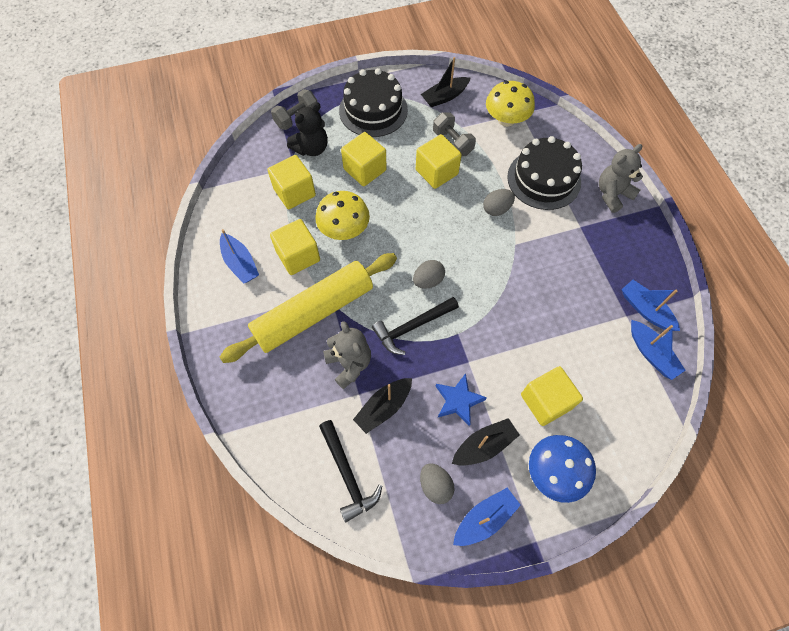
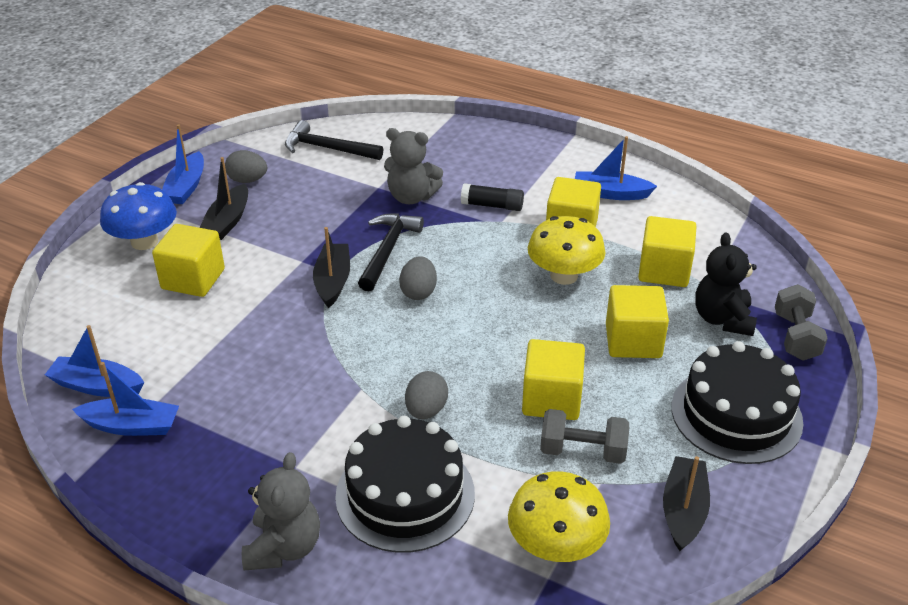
camera: 135 degrees right, 25 degrees down
yellow rolling pin [220,253,397,363] -> black glue stick [461,183,524,211]
black boat [353,378,412,434] -> black boat moved to [313,227,350,308]
blue star [436,373,487,426] -> none

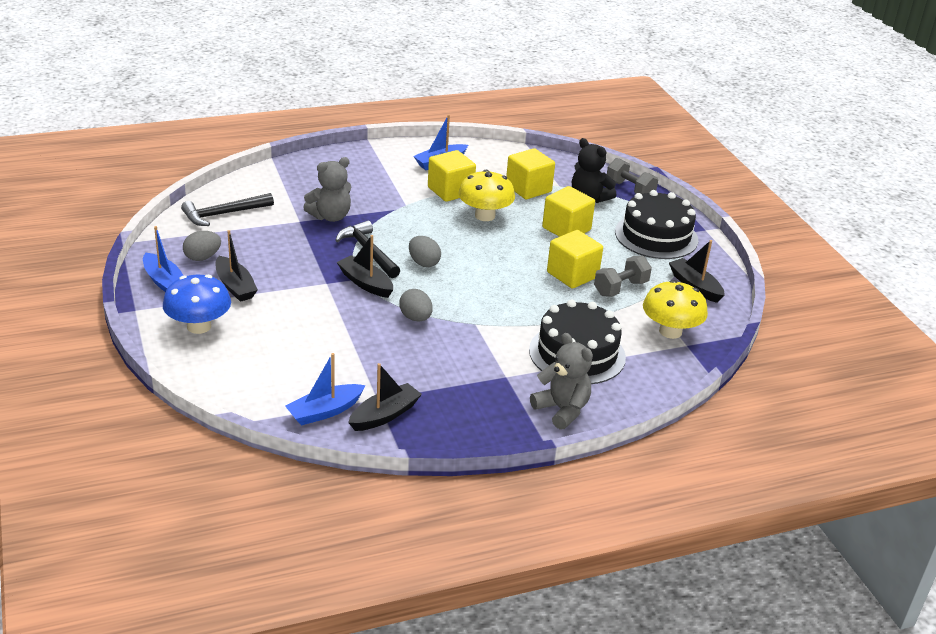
camera: 50 degrees left, 5 degrees down
blue boat [72,362,179,436] -> black boat [348,363,422,431]
yellow cube [152,224,225,297] -> none
grey egg [405,371,448,419] -> grey egg moved to [399,289,433,322]
black glue stick [461,183,524,211] -> none

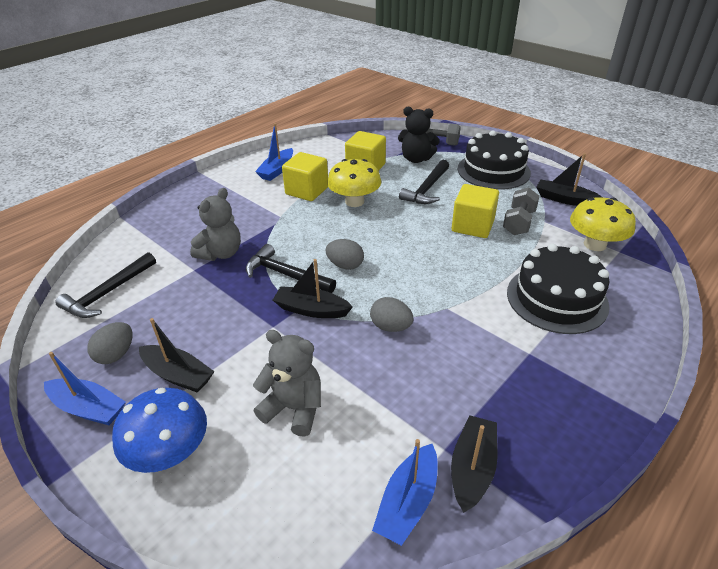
camera: 25 degrees left, 5 degrees up
grey teddy bear [530,333,593,430] -> grey teddy bear moved to [253,330,321,437]
yellow cube [542,186,595,237] -> black hammer [399,160,449,204]

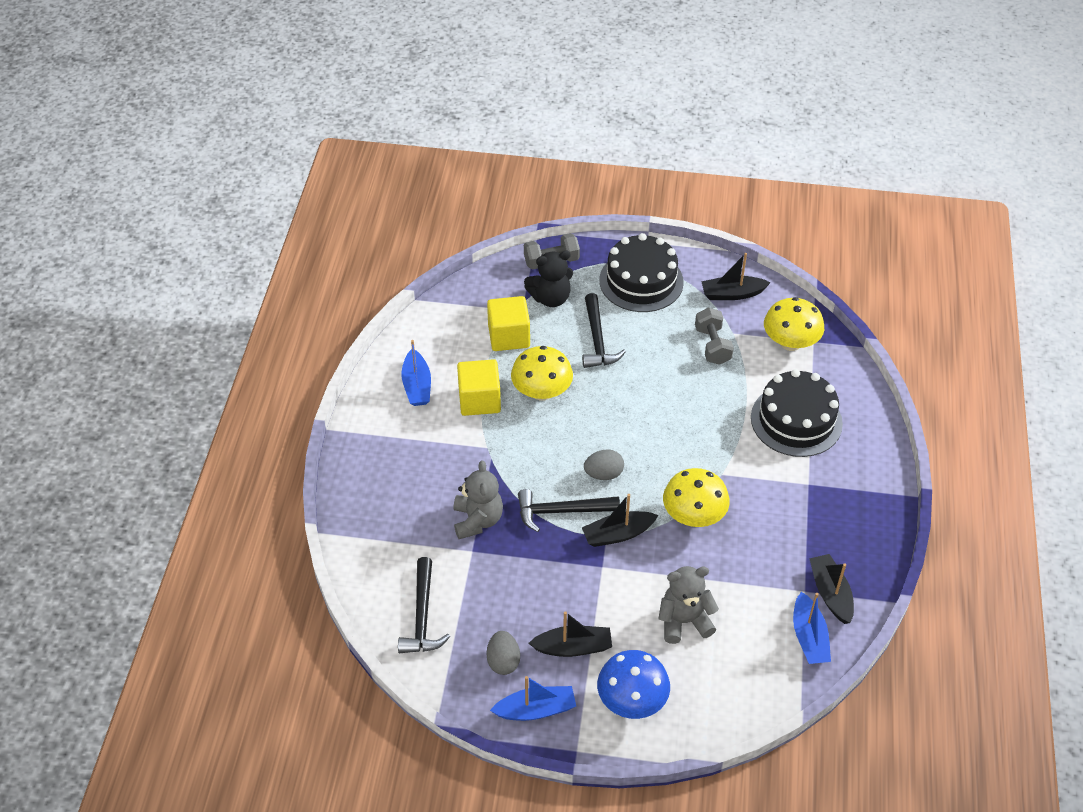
camera: 35 degrees left, 10 degrees up
grey egg [370,297,414,332] -> yellow mushroom [663,468,730,527]
yellow cube [452,184,499,238] -> none

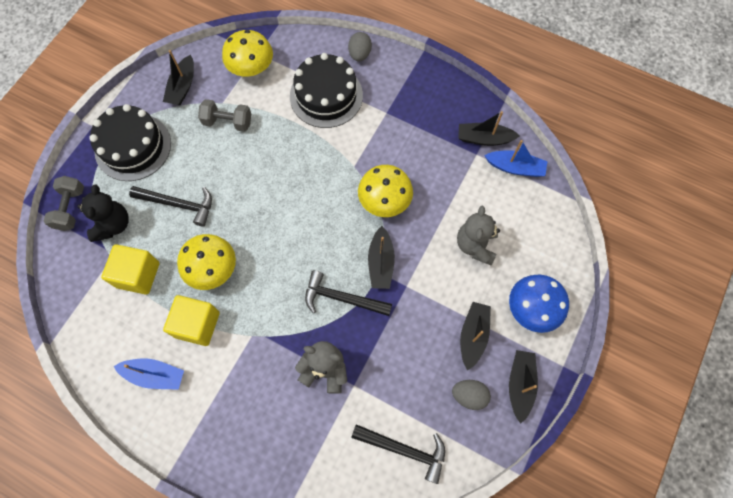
camera: 70 degrees left, 20 degrees up
blue boat [490,676,576,721] -> black boat [509,350,538,424]
black hammer [518,489,620,532] -> black hammer turned 90 degrees clockwise [305,270,392,316]
grey egg [584,449,624,480] -> grey egg moved to [348,32,372,61]

